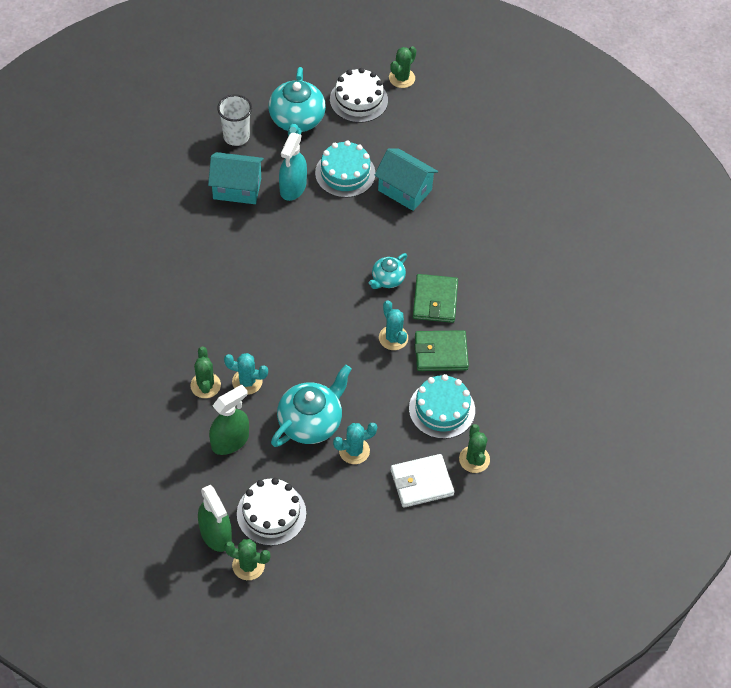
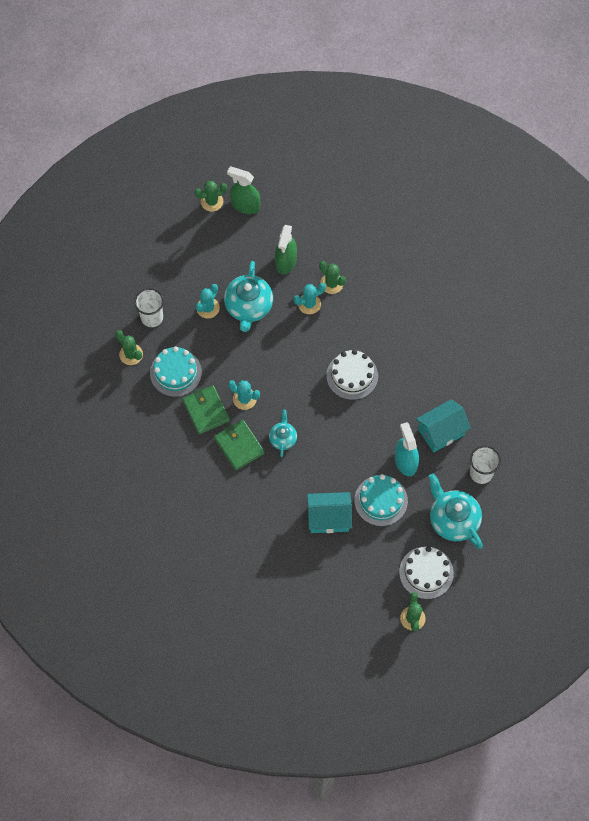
camera: 145 degrees right, 10 degrees up
white cake [237,478,306,546] -> white cake moved to [326,350,378,400]
white wallet [391,454,454,508] -> white cup [134,288,164,327]
green wallet [415,330,469,371] -> green wallet turned 75 degrees counterclockwise [183,385,230,434]

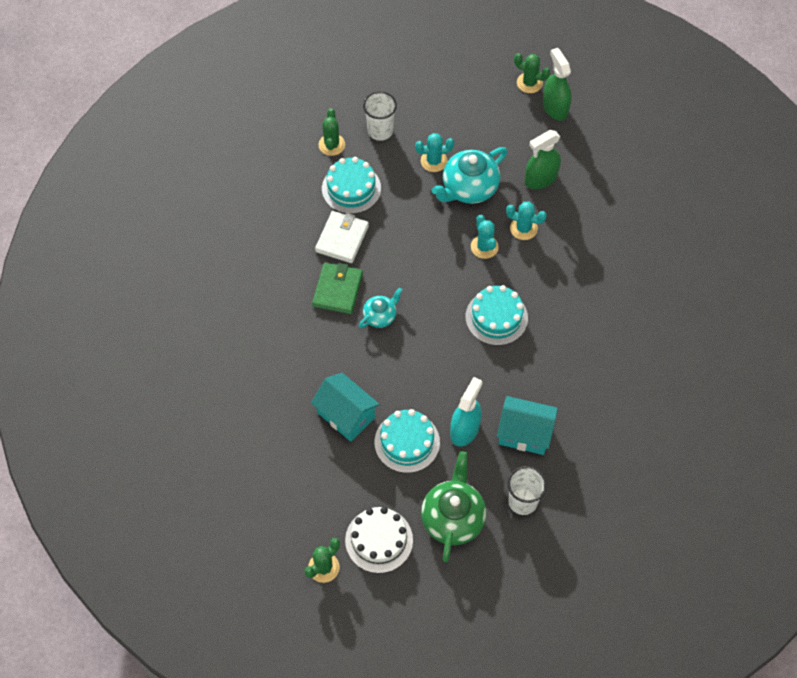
camera: 45 degrees right, 5 degrees down
green wallet [183,385,230,434] -> white wallet [315,211,369,263]
turquoise cactus [228,380,260,410] -> turquoise cactus moved to [471,215,499,259]
green cactus [319,261,346,294] -> none
white cake [326,350,378,400] -> turquoise cake [466,285,528,346]
turquoise teapot [429,473,483,549] -> green teapot [421,451,487,562]

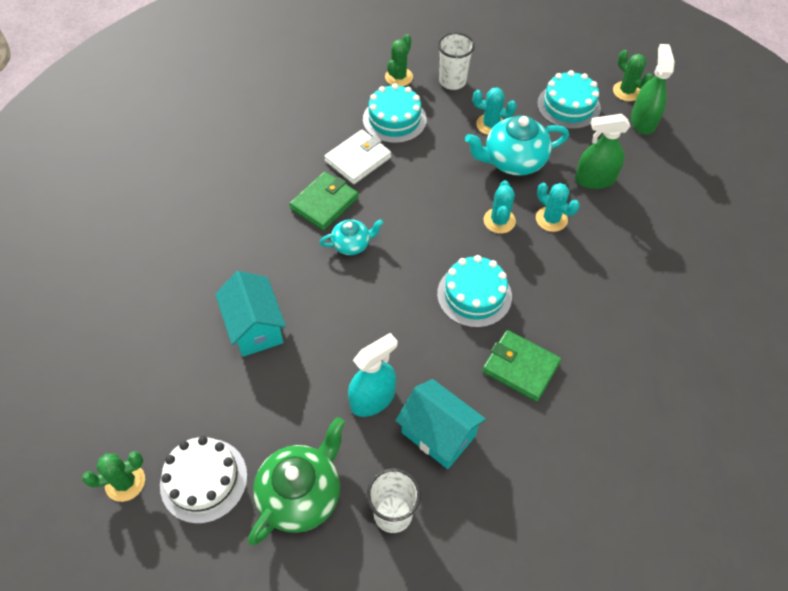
camera: 25 degrees right, 5 degrees down
turquoise cake [375,409,440,473] -> turquoise cake moved to [537,70,601,129]
none -> green wallet [482,330,561,402]

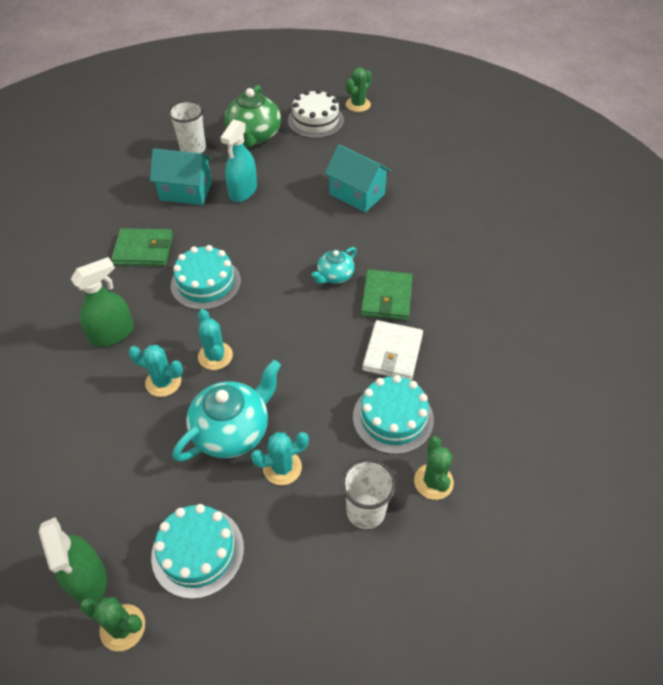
camera: 150 degrees right, 5 degrees down
green spray bottle [575,114,630,189] -> green spray bottle moved to [71,257,134,347]

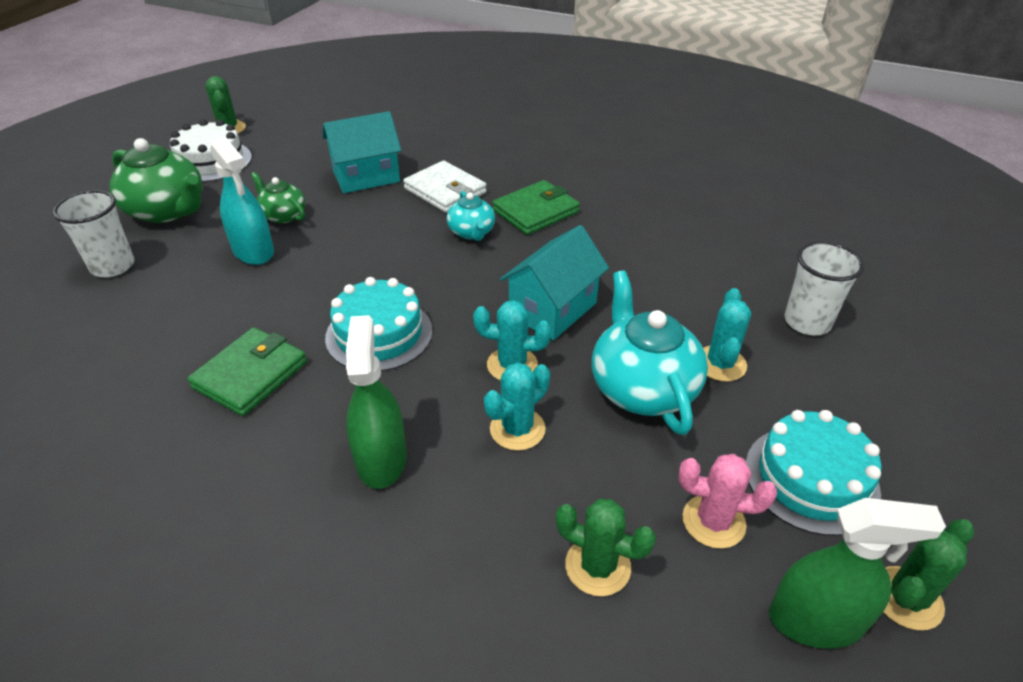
camera: 60 degrees left, 10 degrees down
turquoise house [150,148,212,205] -> turquoise house moved to [500,225,609,340]
turquoise cake [353,375,434,454] -> none
green wallet [361,269,412,321] -> green wallet turned 75 degrees counterclockwise [492,180,580,235]
white wallet [362,320,423,380] -> white wallet moved to [403,161,487,213]
green cactus [414,437,454,500] -> green cactus moved to [556,499,656,596]
none -> green teapot [251,172,305,224]
none -> pink cactus [678,454,777,549]

